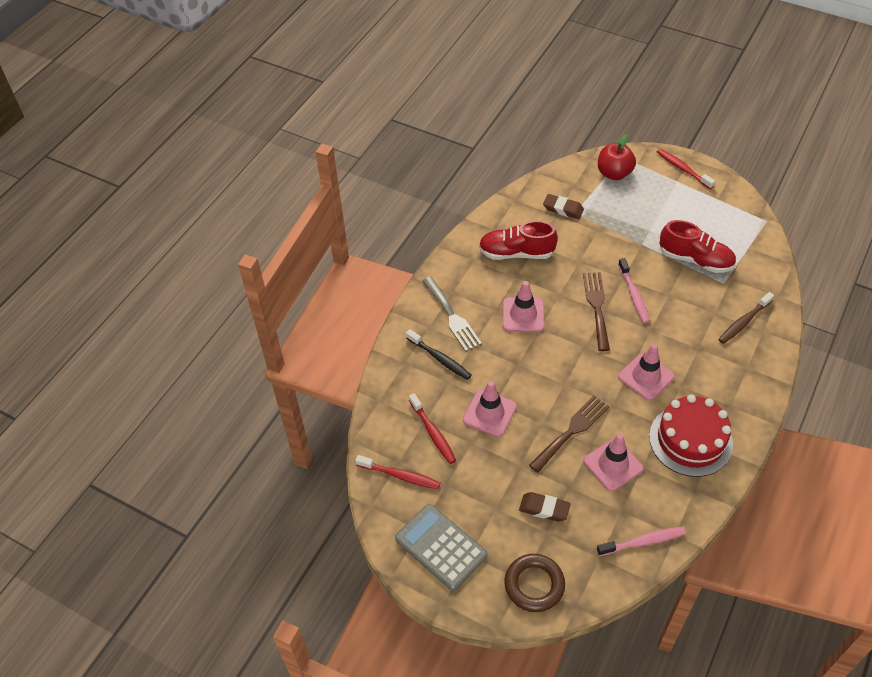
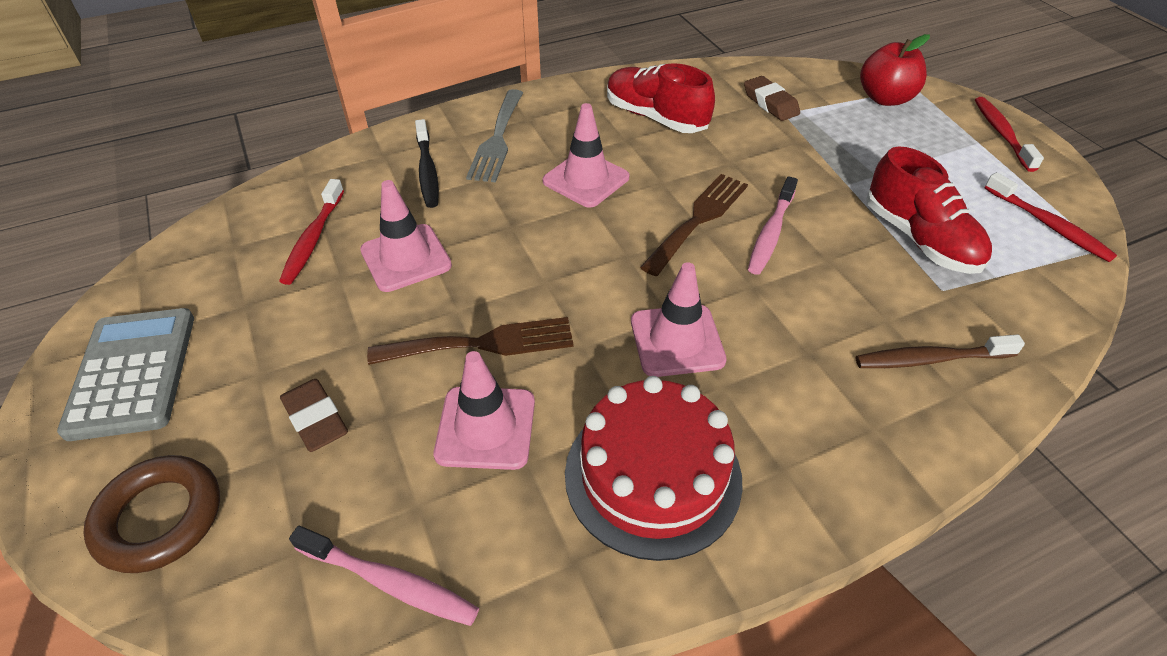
camera: 35 degrees right, 5 degrees down
red toothbrush [355,455,440,489] -> red toothbrush moved to [985,172,1117,262]

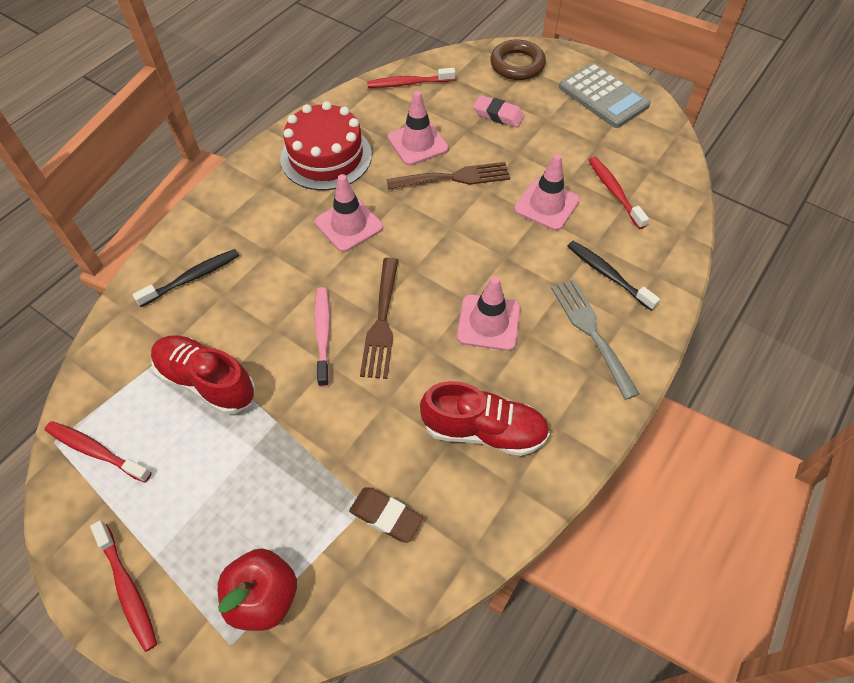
camera: 150 degrees right, 10 degrees up
brown eraser [280,379,348,452] -> pink eraser [473,95,524,128]
pink toothbrush [289,526,479,626] -> red toothbrush [367,68,456,88]
brown fork [367,317,574,365] -> brown fork turned 150 degrees counterclockwise [386,162,510,190]
brown toothbrush [856,334,1025,368] -> black toothbrush [132,249,239,307]

